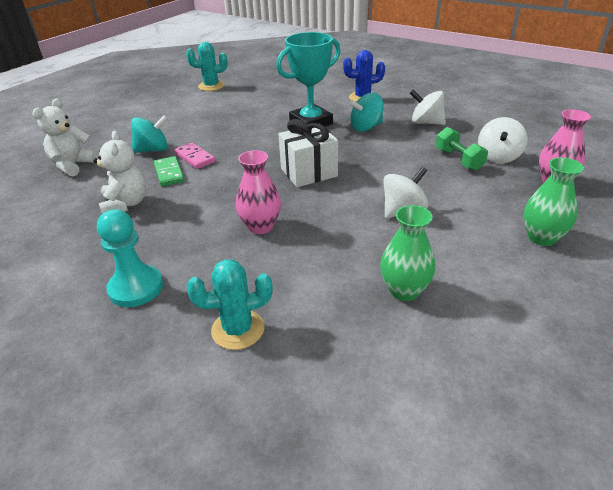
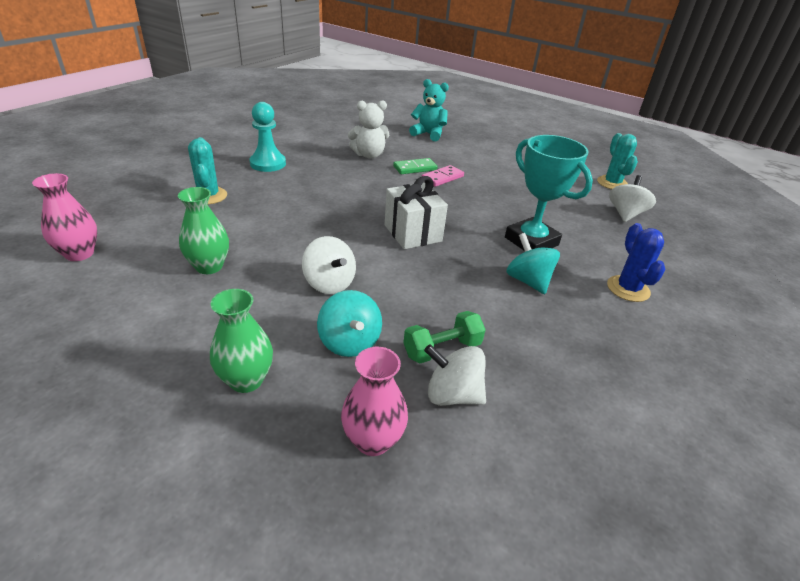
camera: 85 degrees right, 0 degrees up
white teddy bear [33,98,99,176] -> turquoise teddy bear [409,79,449,141]
turquoise spinning top [131,115,168,153] -> turquoise spinning top moved to [317,290,382,357]
pink vase [236,150,281,234] -> pink vase moved to [32,173,97,261]
white spinning top [410,90,446,125] -> white spinning top moved to [609,175,656,222]

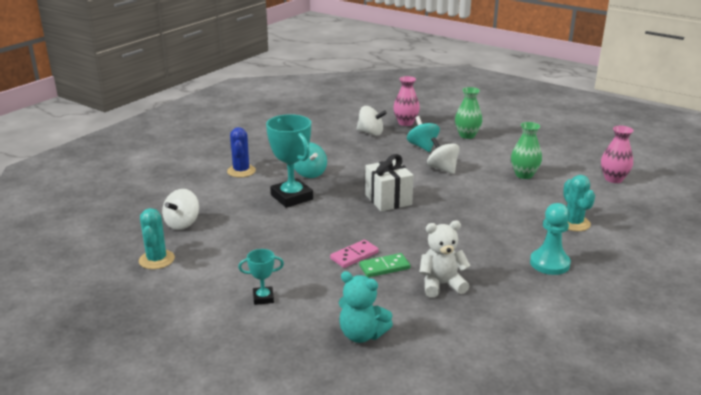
camera: 175 degrees left, 10 degrees down
green dumbbell [403,311,486,363] -> none
none -> turquoise trophy [238,249,284,305]

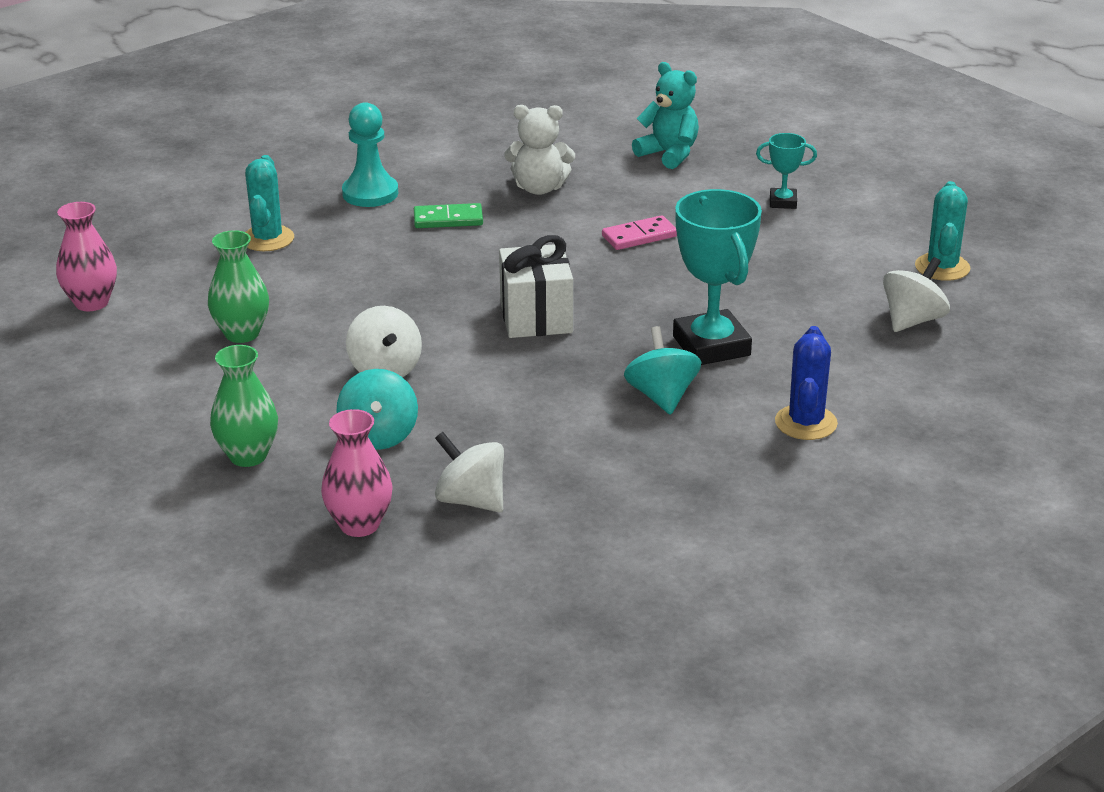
camera: 165 degrees left, 5 degrees up
green domino [359,253,411,277] -> green domino moved to [414,203,483,228]

